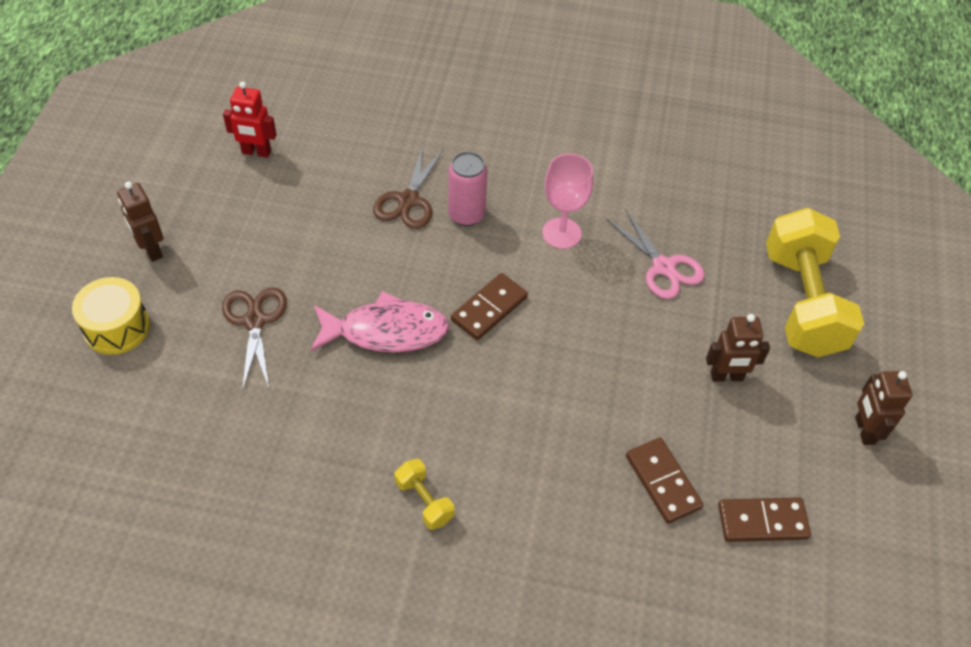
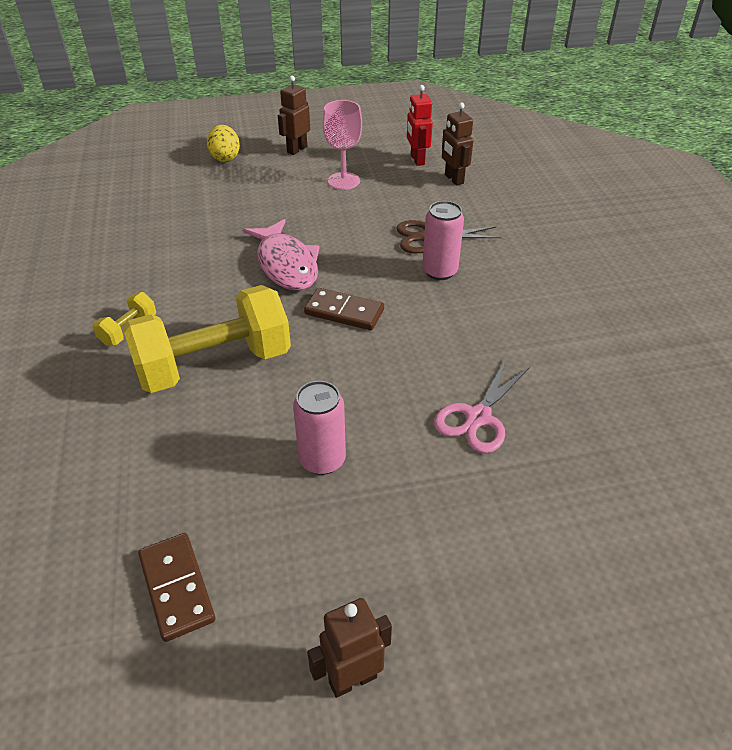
camera: 70 degrees right, 10 degrees down
yellow drum [72,277,150,355] -> yellow egg [207,125,240,162]
brown scissors [222,287,287,392] -> none
pink goblet [542,154,594,249] -> pink goblet moved to [323,100,362,190]
brown domino [626,438,703,524] -> none
brown robot [706,314,770,382] -> brown robot moved to [442,102,473,185]
yellow dumbbell [766,208,864,357] -> yellow dumbbell moved to [123,285,291,393]
none -> pink can [293,381,346,475]

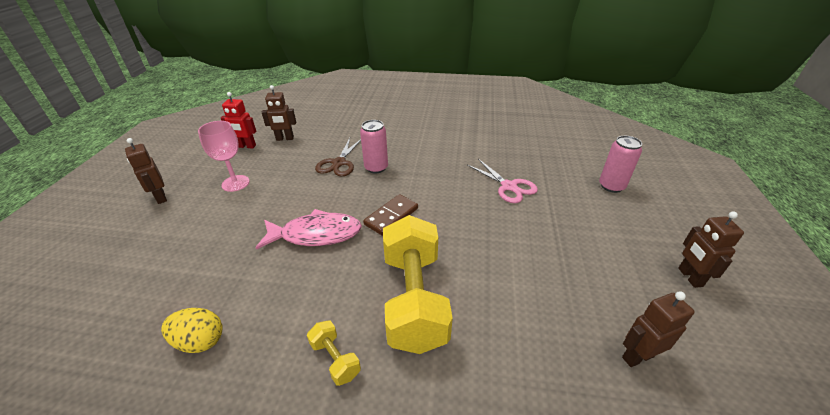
camera: 70 degrees left, 5 degrees down
brown domino [138,533,216,642] -> brown robot [622,291,695,367]
yellow egg [207,125,240,162] -> yellow egg moved to [161,308,223,353]
pink can [293,381,346,475] -> pink can moved to [599,136,642,193]

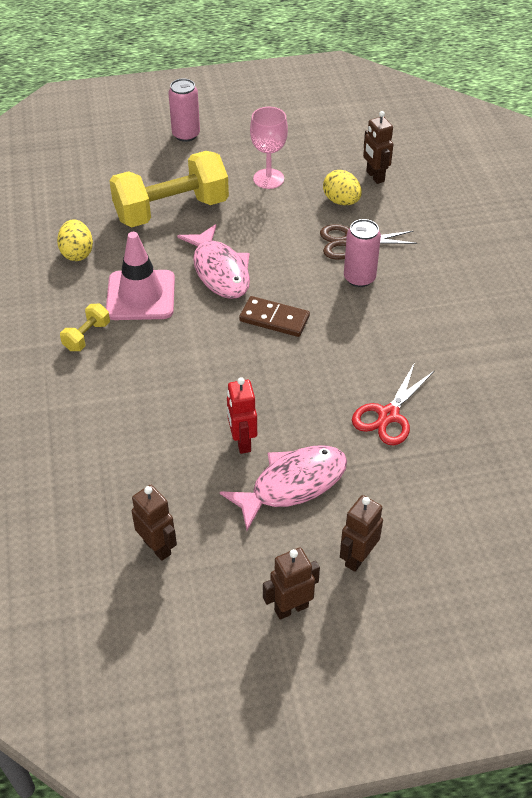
camera: 70 degrees right, 10 degrees up
brown robot [125,138,167,204] -> brown robot moved to [340,495,383,572]
red robot [221,92,256,148] -> red robot moved to [227,377,257,454]
yellow dumbbell [383,215,453,354] -> yellow dumbbell moved to [110,151,229,227]
pink scissors [467,159,538,203] -> red scissors [352,362,435,446]
pink can [599,136,642,193] -> pink can moved to [168,78,200,142]
none -> pink traffic cone [106,232,175,320]
none -> pink fish [220,445,347,531]
none -> yellow egg [323,170,362,205]

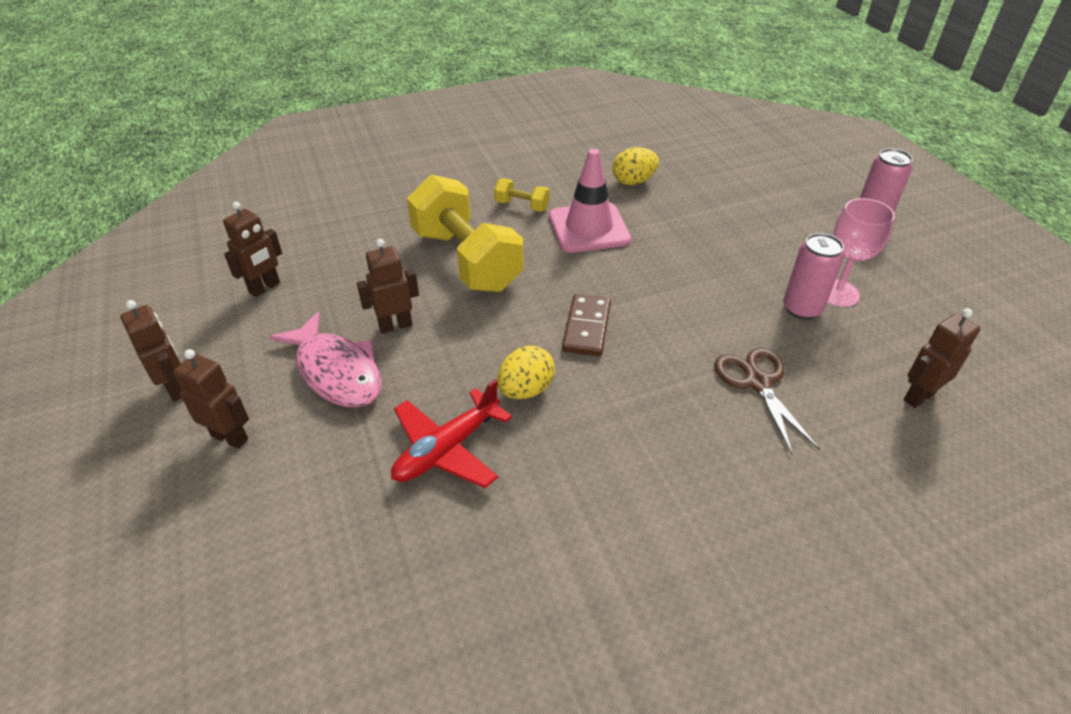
camera: 80 degrees right, 5 degrees down
yellow dumbbell [110,151,229,227] -> yellow dumbbell moved to [407,174,524,292]
pink fish [177,224,250,299] -> none
red robot [227,377,257,454] -> brown robot [357,239,419,334]
yellow egg [323,170,362,205] -> yellow egg moved to [497,346,555,399]
pink can [344,219,381,287] -> pink can moved to [783,233,844,320]
red scissors [352,362,435,446] -> red plane [391,379,512,488]

